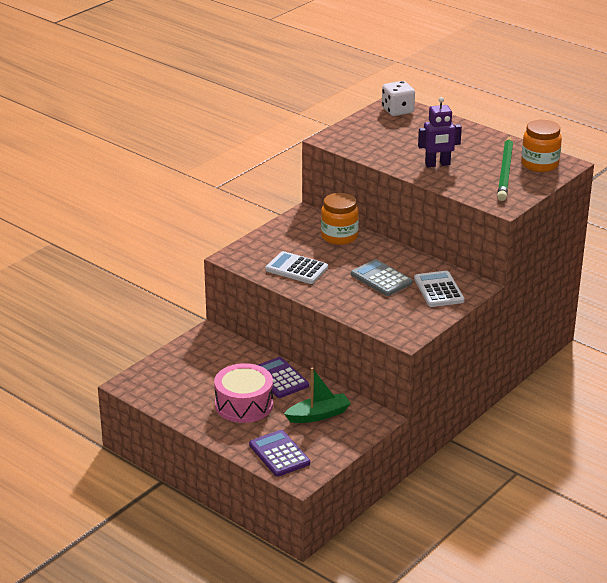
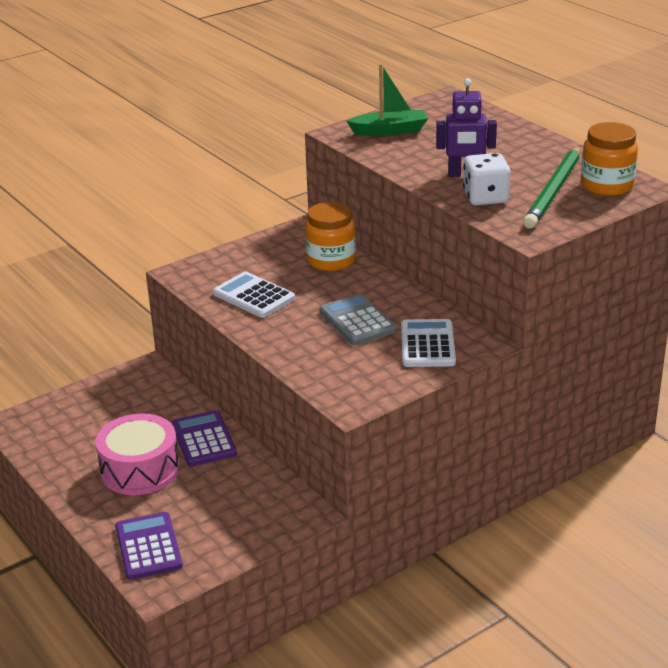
camera: 15 degrees right, 0 degrees up
green boat [284,368,351,423] -> green boat moved to [347,64,428,136]
white dice [382,81,415,116] -> white dice moved to [463,153,510,205]

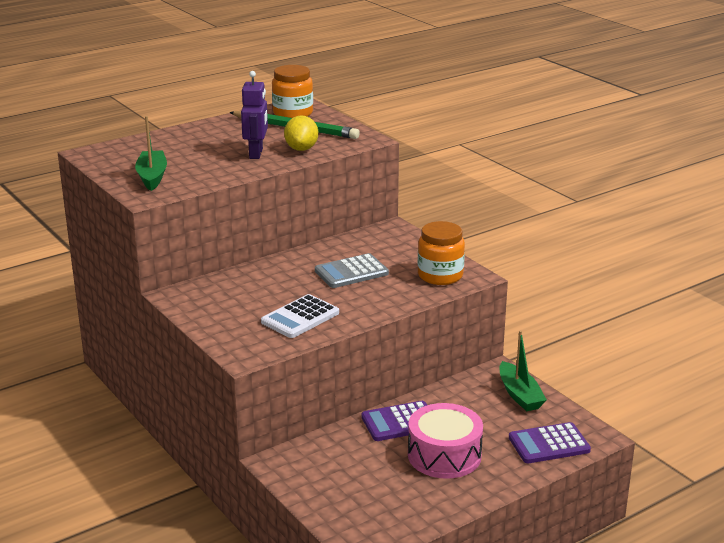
camera: 90 degrees left, 5 degrees down
orange jar [305,202,356,271] -> orange jar moved to [418,221,465,285]
white calculator [401,319,456,367] -> none
white dice [463,153,510,205] -> yellow lemon [284,115,319,151]
none -> green boat [499,331,547,412]

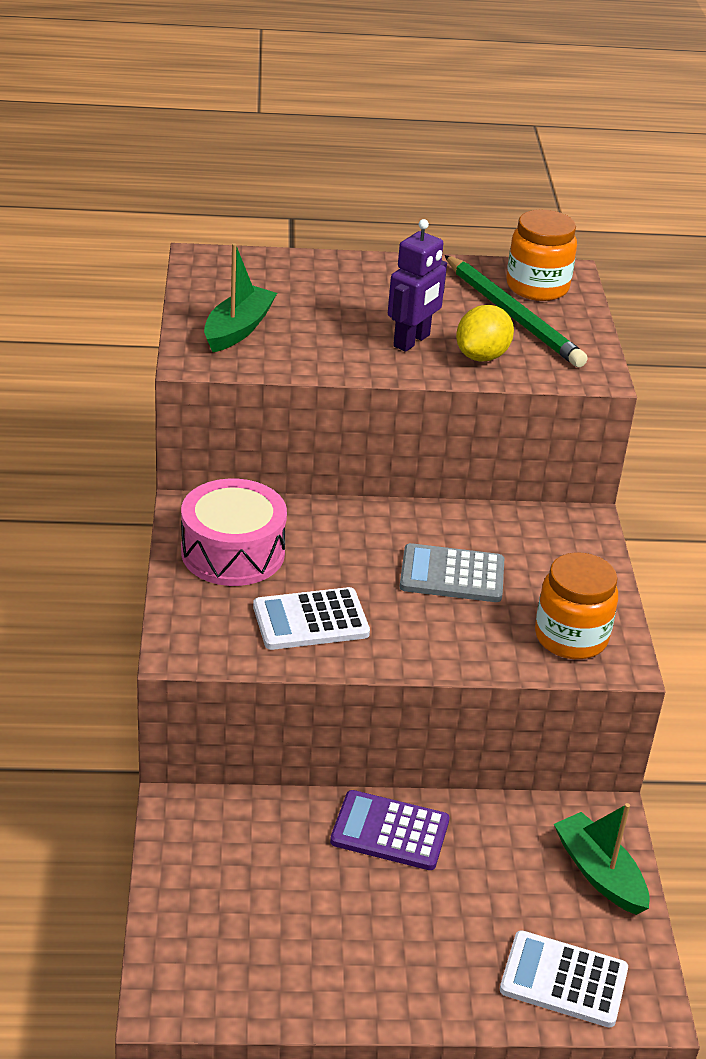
camera: 30 degrees right, 10 degrees up
pink drum [408,403,483,479] -> pink drum moved to [181,479,287,586]
green boat [499,331,547,412] -> green boat turned 135 degrees clockwise [554,803,650,915]
purple calculator [509,422,591,463] -> white calculator [500,930,628,1028]

